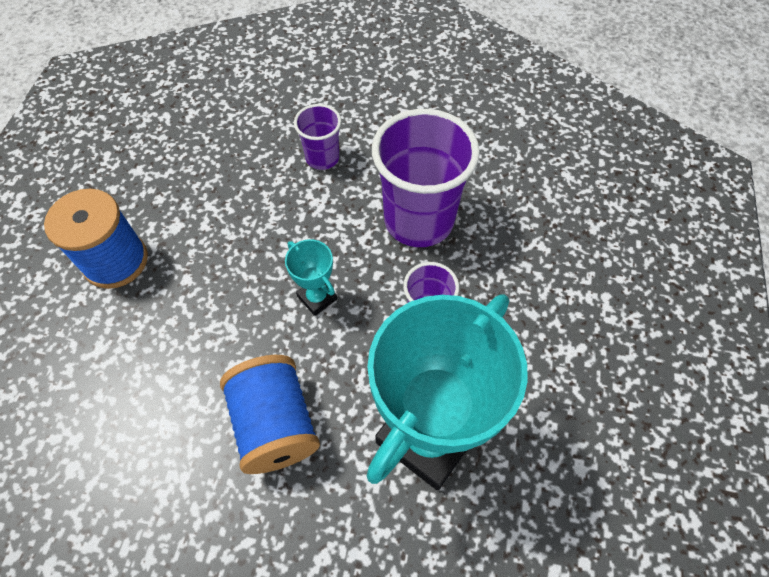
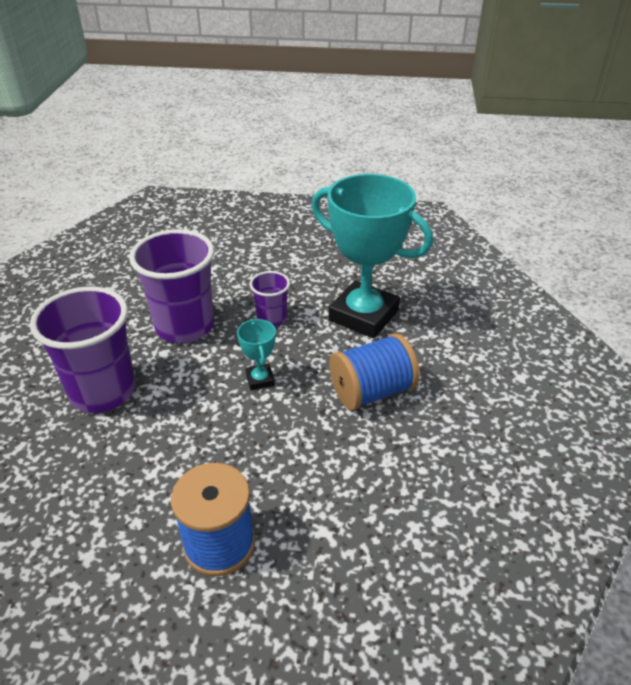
camera: 95 degrees left, 20 degrees down
turquoise trophy [285,239,337,316] -> turquoise trophy turned 60 degrees counterclockwise [237,319,276,390]
purple cup [294,104,341,170] -> purple cup [30,286,136,413], size x1.94

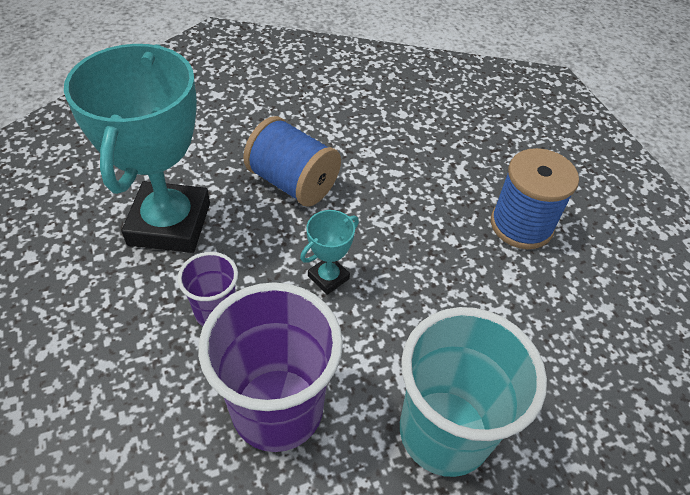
camera: 120 degrees left, 10 degrees up
purple cup [30,286,136,413] -> turquoise cup [400,307,547,477]

